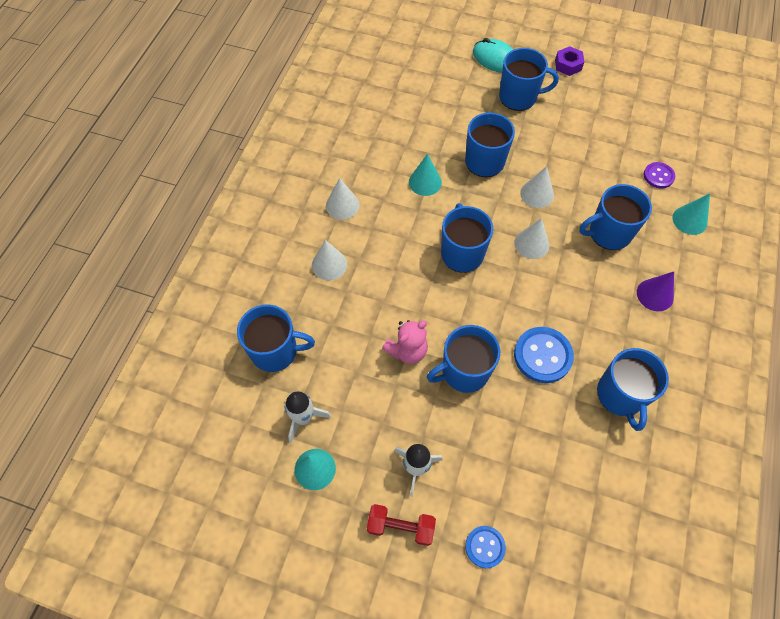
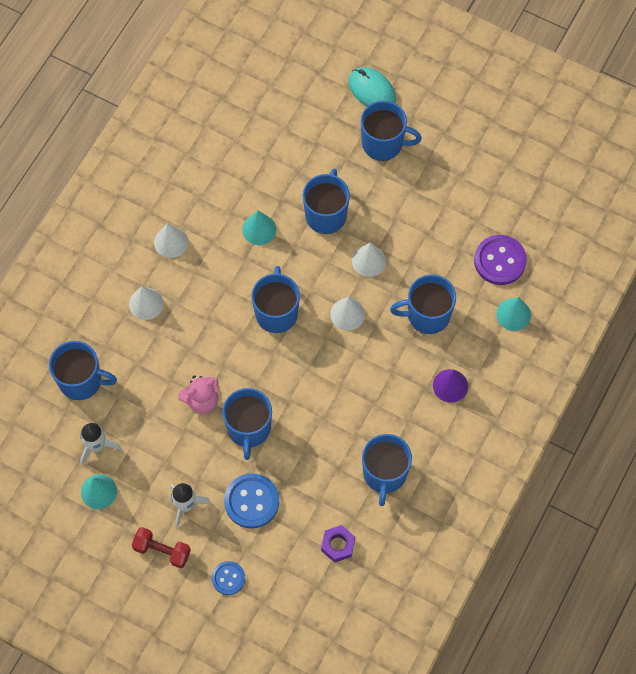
camera: 10 degrees right, 5 degrees up
blue mug [427,325,500,393] -> blue mug turned 75 degrees counterclockwise [222,388,272,460]
blue button [514,327,574,383] -> blue button moved to [224,473,279,529]
purple nut [555,46,584,76] -> purple nut moved to [321,525,355,563]
purple button [644,162,675,188] -> purple button [474,235,527,285], size x1.67

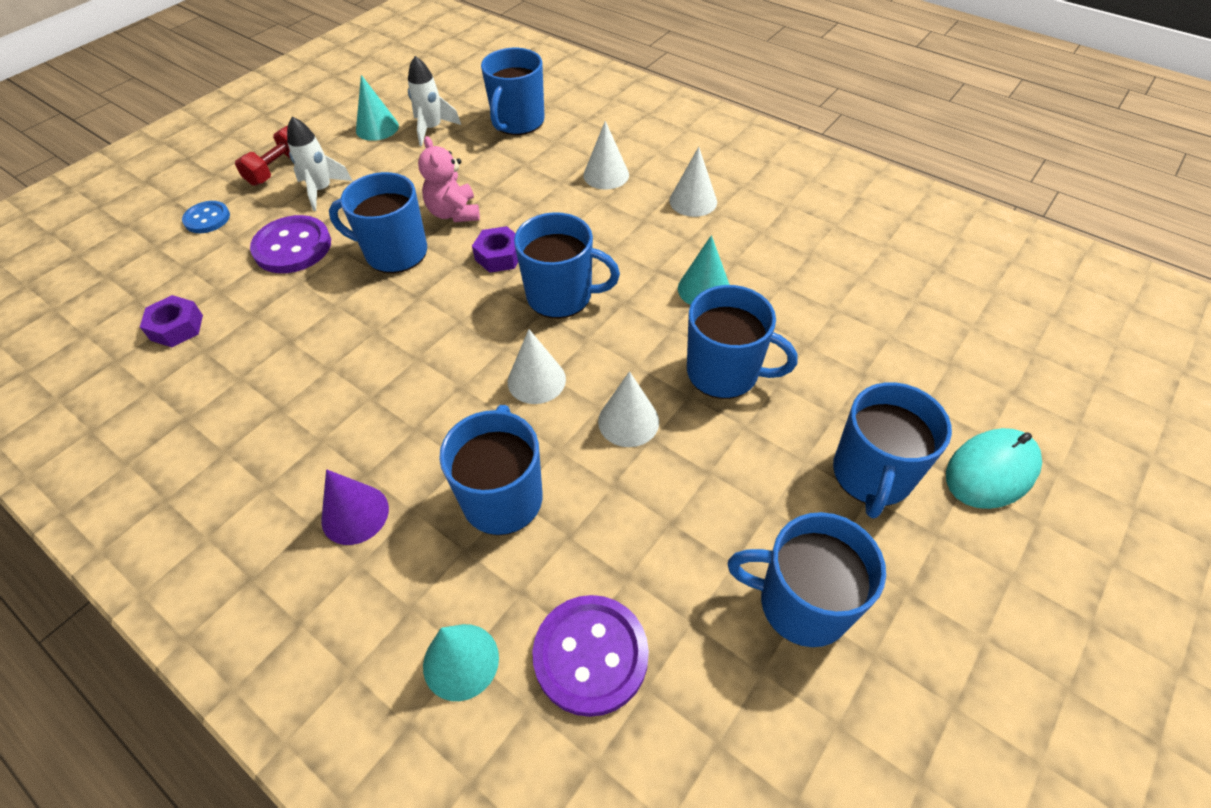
camera: 100 degrees right, 15 degrees down
blue button [224,473,279,529] -> purple button [250,215,331,273]
blue mug [362,434,412,506] -> blue mug moved to [728,512,886,647]
none -> purple nut [472,226,518,273]

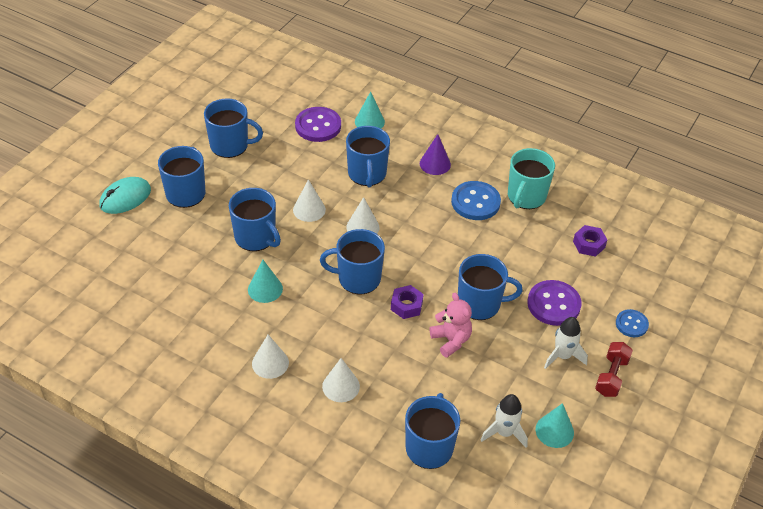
camera: 170 degrees right, 5 degrees down
blue mug [687,285,798,399] -> blue mug turned 150 degrees counterclockwise [229,188,281,251]
none -> blue button [451,181,501,220]
none -> turquoise mug [508,148,555,209]

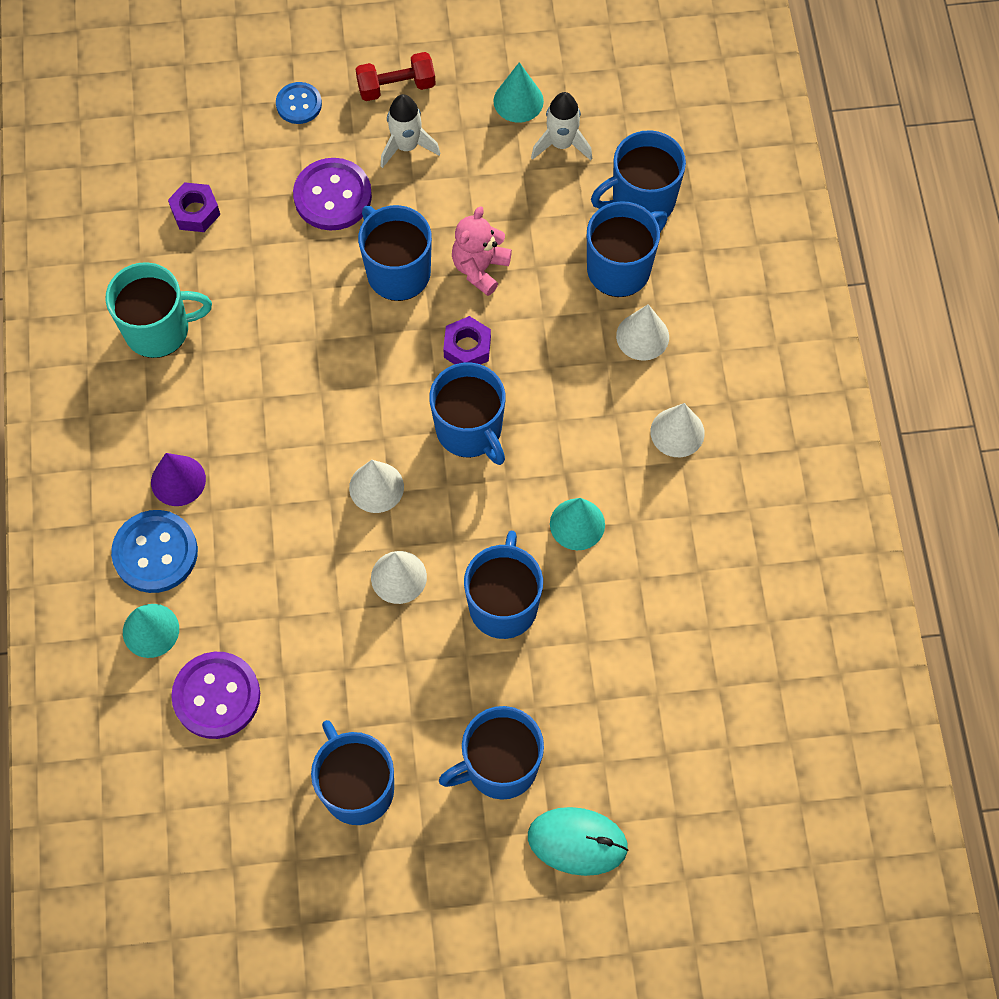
camera: 125 degrees left, 20 degrees up
blue mug [346,126,390,187] -> blue mug moved to [587,201,667,297]
blue button [451,181,501,220] -> blue button moved to [111,510,198,593]

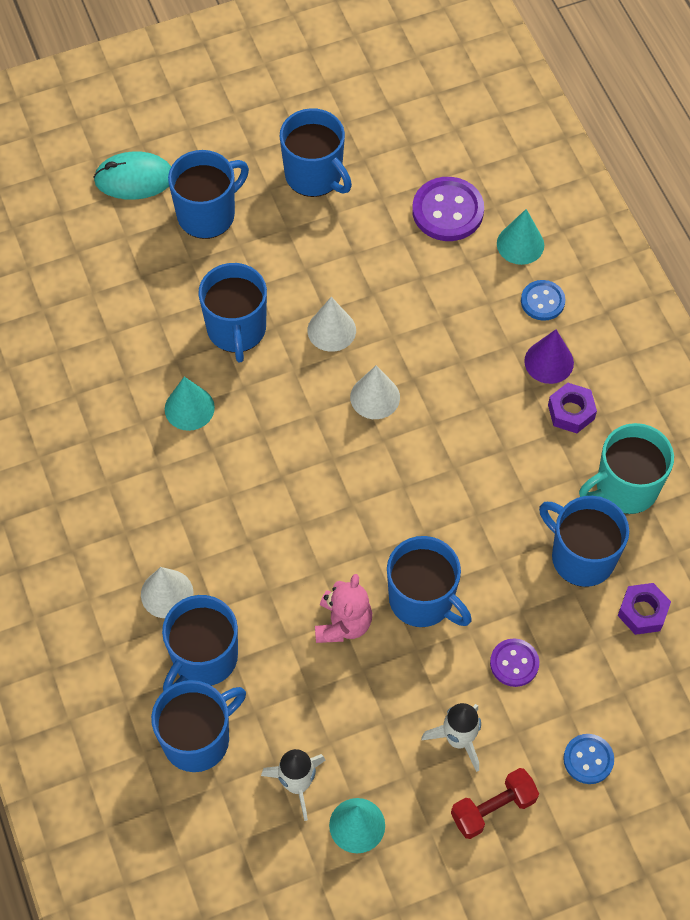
camera: 165 degrees right, 5 degrees down
blue button [111,510,198,593] -> blue button [521,280,566,321], size x0.60
purple button [293,158,372,231] -> purple button [490,639,539,687], size x0.60
blue mug [429,362,505,465] -> blue mug moved to [539,496,629,587]
purple nut [443,316,491,364] -> purple nut moved to [548,383,597,433]
white cone [651,403,705,457] -> none

